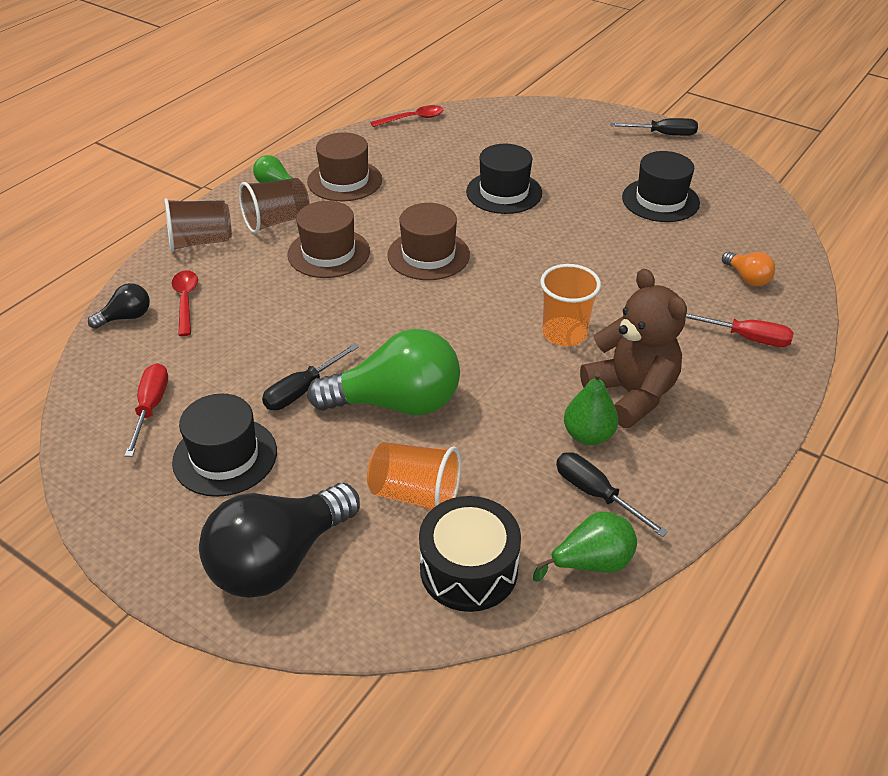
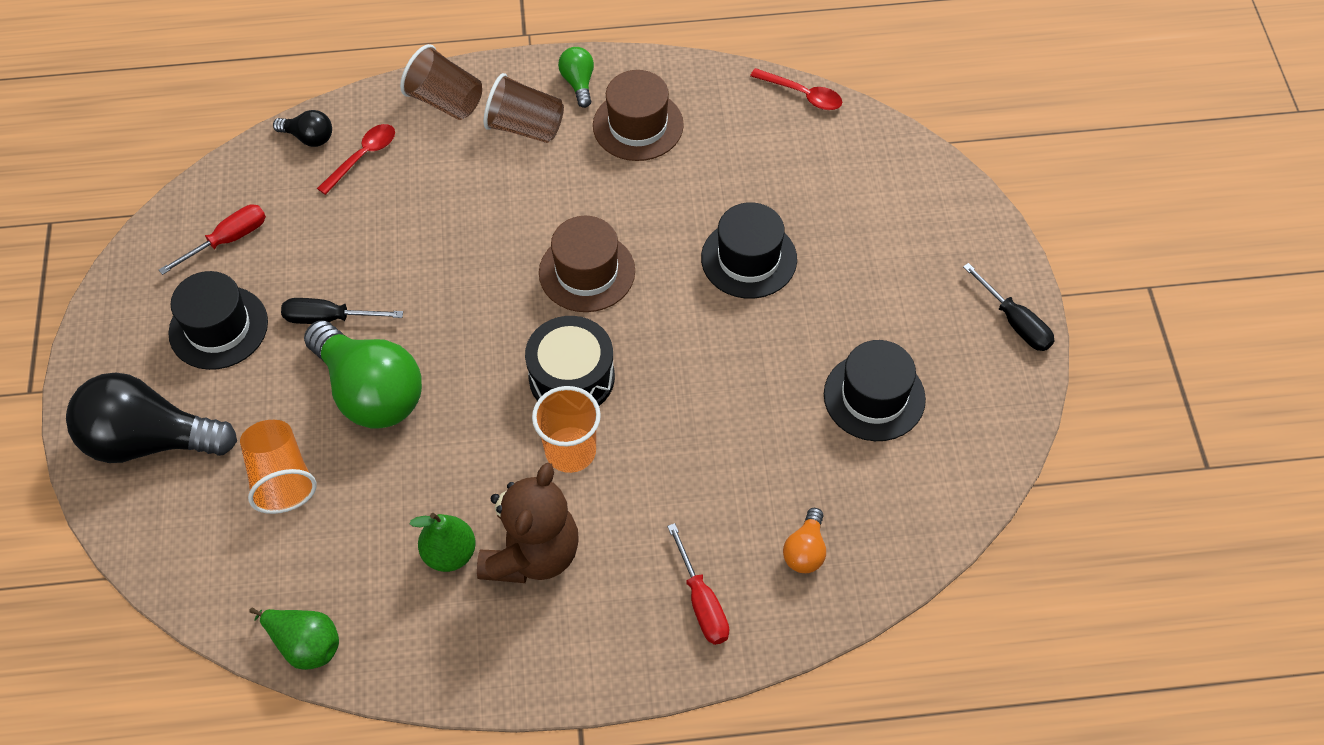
camera: 50 degrees right, 15 degrees up
brown hat [287,201,370,278] -> none
black drum [419,496,521,612] -> black drum moved to [525,316,615,406]
black screwdriver [556,452,668,537] -> none

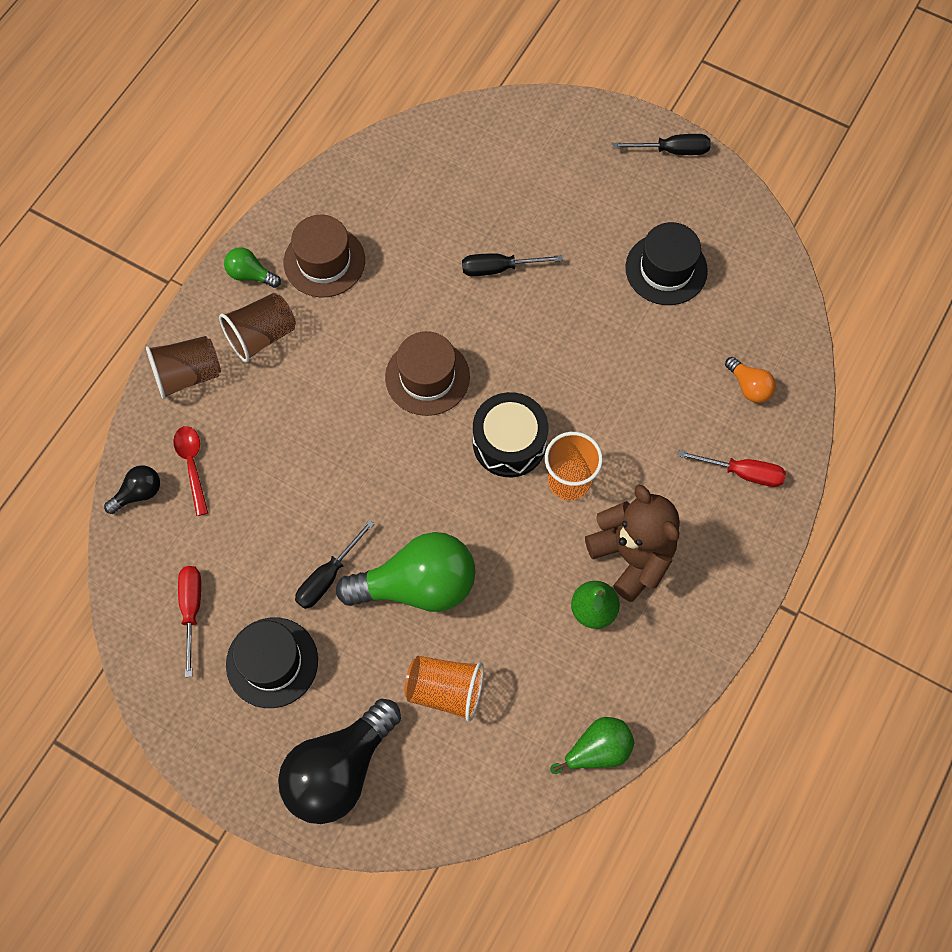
camera: 55 degrees left, 10 degrees up
black hat [701,202,797,299] -> black screwdriver [462,253,563,276]
red spoon [750,68,842,110] -> none

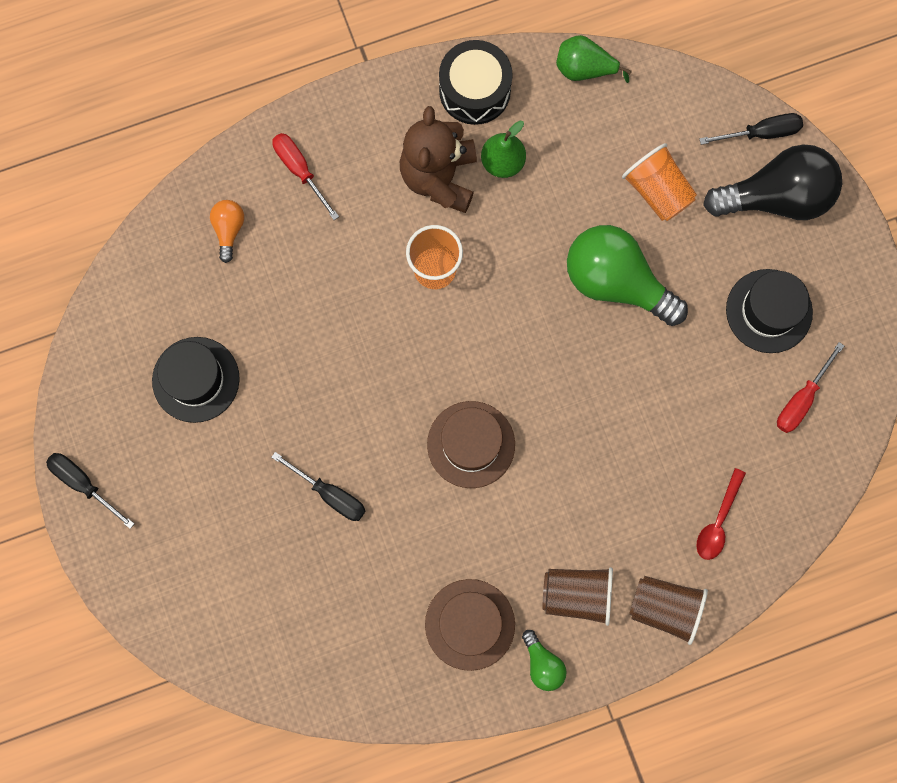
camera: 140 degrees left, 10 degrees up
black light bulb [104,465,160,514] -> none
black screwdriver [295,520,374,609] -> black screwdriver moved to [699,113,803,145]
black drum [473,392,548,477] -> black drum moved to [439,40,513,125]

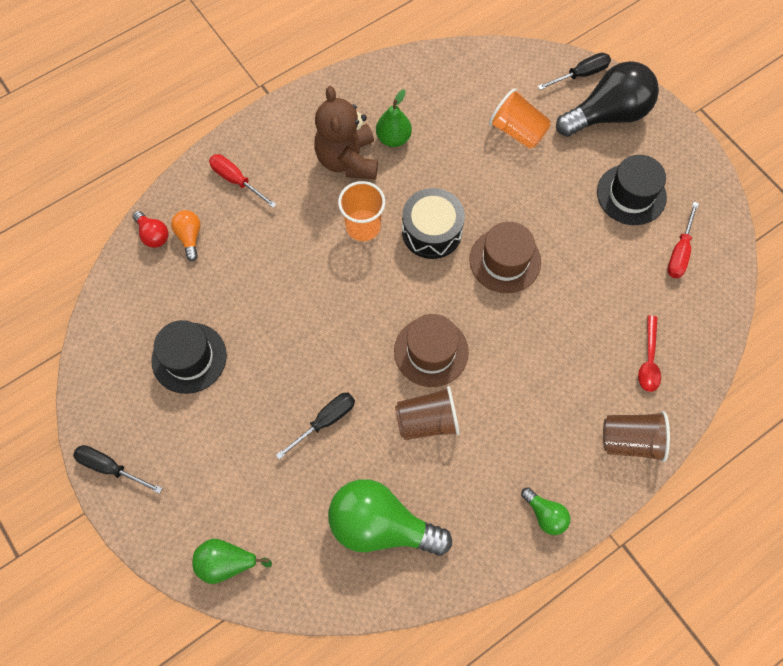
camera: 15 degrees left, 10 degrees down
black screwdriver [271,452,365,521] -> black screwdriver turned 60 degrees counterclockwise [276,393,355,460]
brown hat [425,579,515,671] -> brown hat moved to [470,222,541,293]
black drum [439,40,513,125] -> black drum moved to [402,188,465,259]
brown cup [543,567,613,626] -> brown cup moved to [395,386,460,440]
green pear [556,35,632,83] -> green pear moved to [192,539,272,584]
green light bulb [567,225,688,326] -> green light bulb moved to [328,479,452,556]
none -> red light bulb [133,211,169,248]

